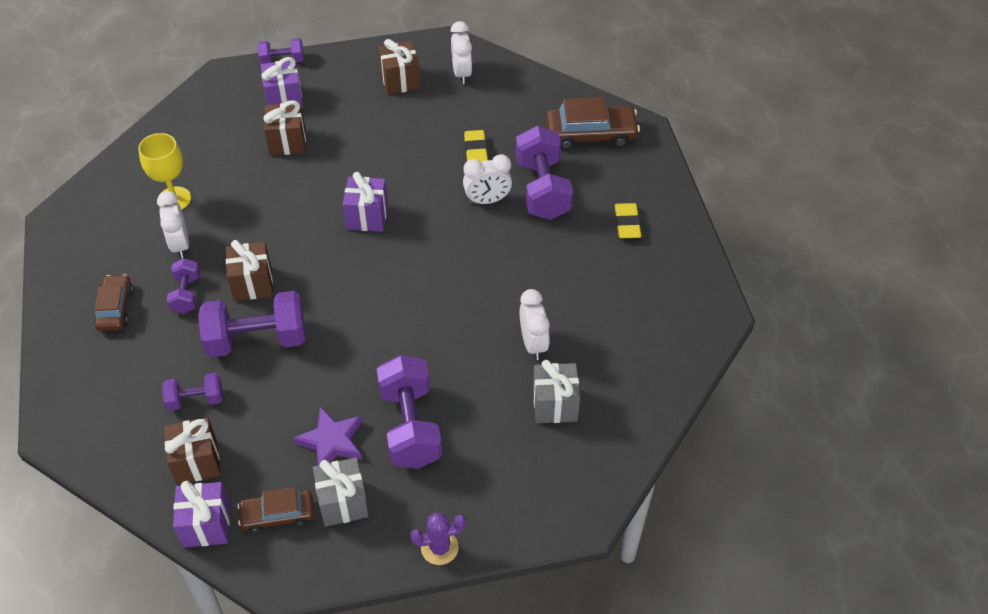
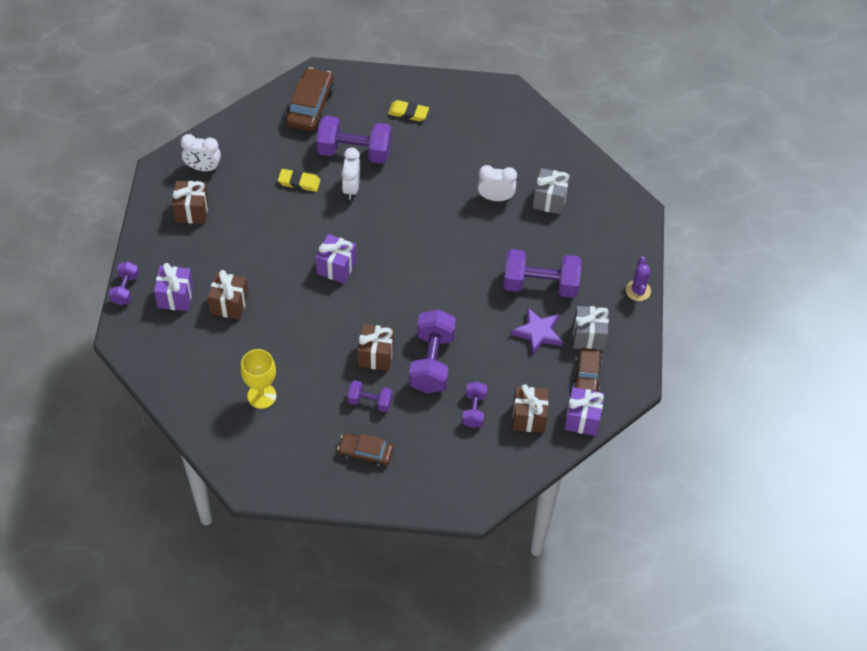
camera: 75 degrees left, 5 degrees up
white clock [157,191,189,259] -> none

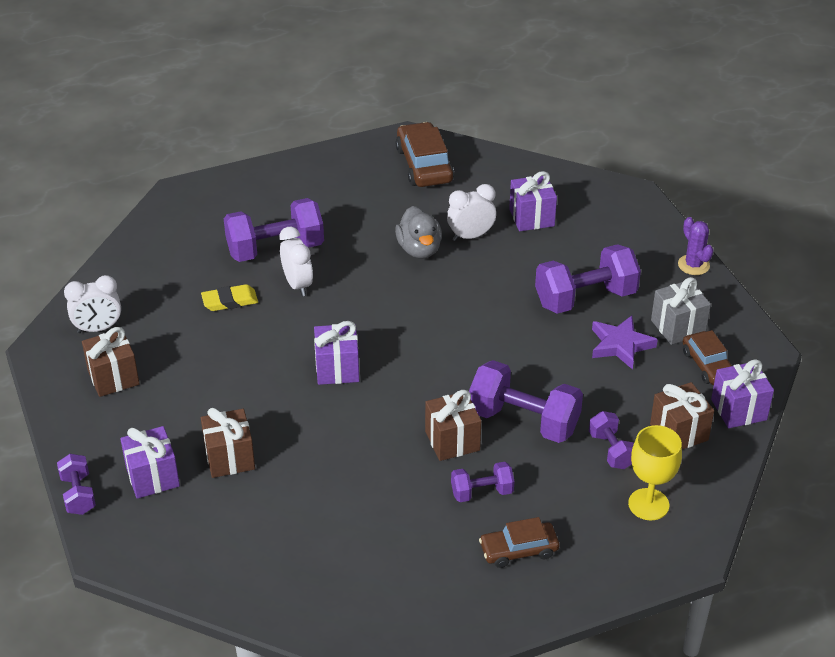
camera: 25 degrees left, 15 degrees down
yellow goblet [241,349,276,409] -> yellow goblet moved to [628,425,682,520]
brown car [286,67,334,131] -> brown car moved to [396,122,454,187]
yellow eraser [388,100,429,121] -> none
purple dumbbell [409,309,456,393] -> purple dumbbell turned 45 degrees counterclockwise [469,360,583,443]
grey gift [533,168,570,214] -> purple gift [509,171,557,231]
none -> grey duck [395,206,442,258]

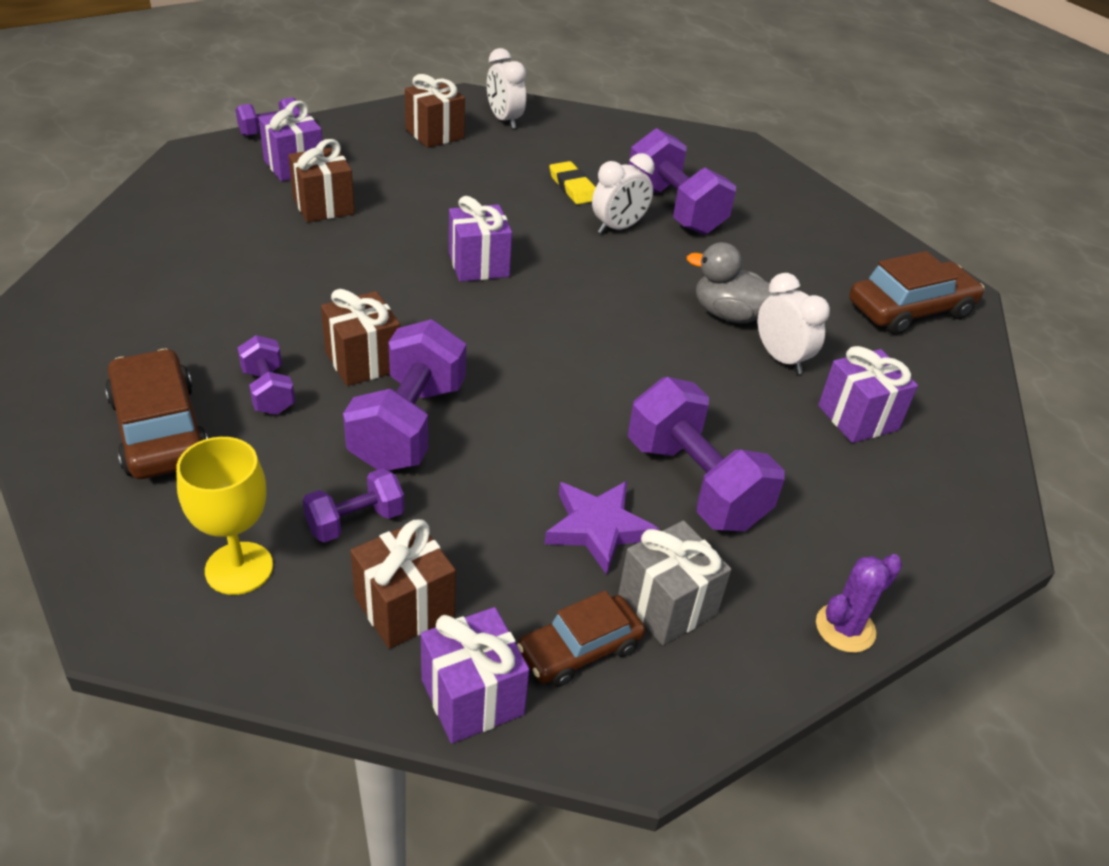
camera: 75 degrees right, 0 degrees up
grey duck [395,206,442,258] -> grey duck turned 45 degrees clockwise [687,242,779,323]
brown car [479,517,559,568] -> brown car [105,349,208,479], size x1.56

